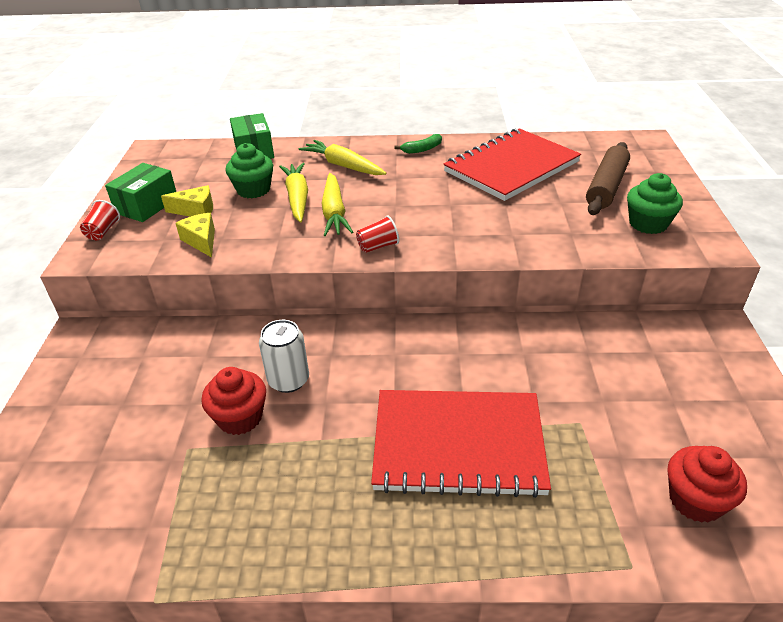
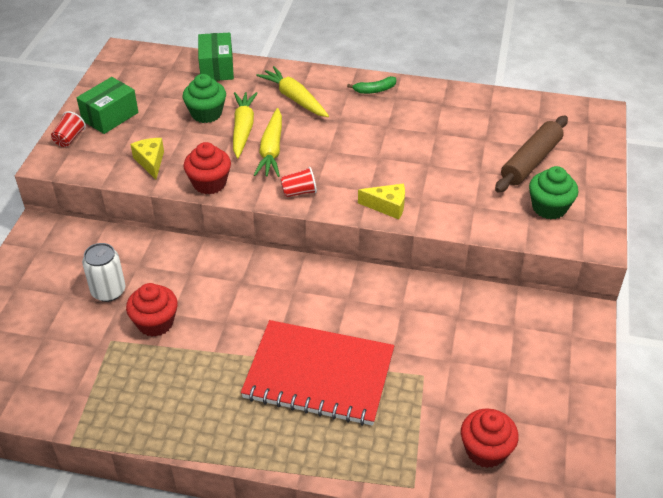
camera: 10 degrees right, 5 degrees up
yellow cheese [161,185,213,217] -> yellow cheese moved to [358,184,405,219]
white can [259,320,309,393] -> white can moved to [82,243,126,302]
red notebook [443,128,581,201] -> none
none -> red cupcake [183,142,231,195]

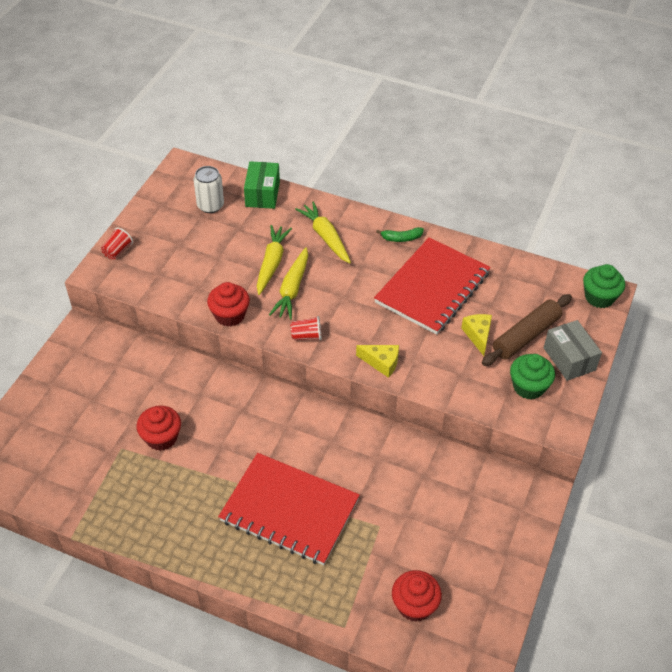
camera: 10 degrees right, 5 degrees up
green box [77,77,139,134] -> none
white can [82,243,126,302] -> white can moved to [194,166,224,213]
yellow cheese [130,138,164,180] -> yellow cheese moved to [461,314,492,356]
green cupcake [183,74,226,123] -> green cupcake moved to [583,264,625,308]
none -> red notebook [374,237,491,335]
none -> grey box [544,320,602,381]

